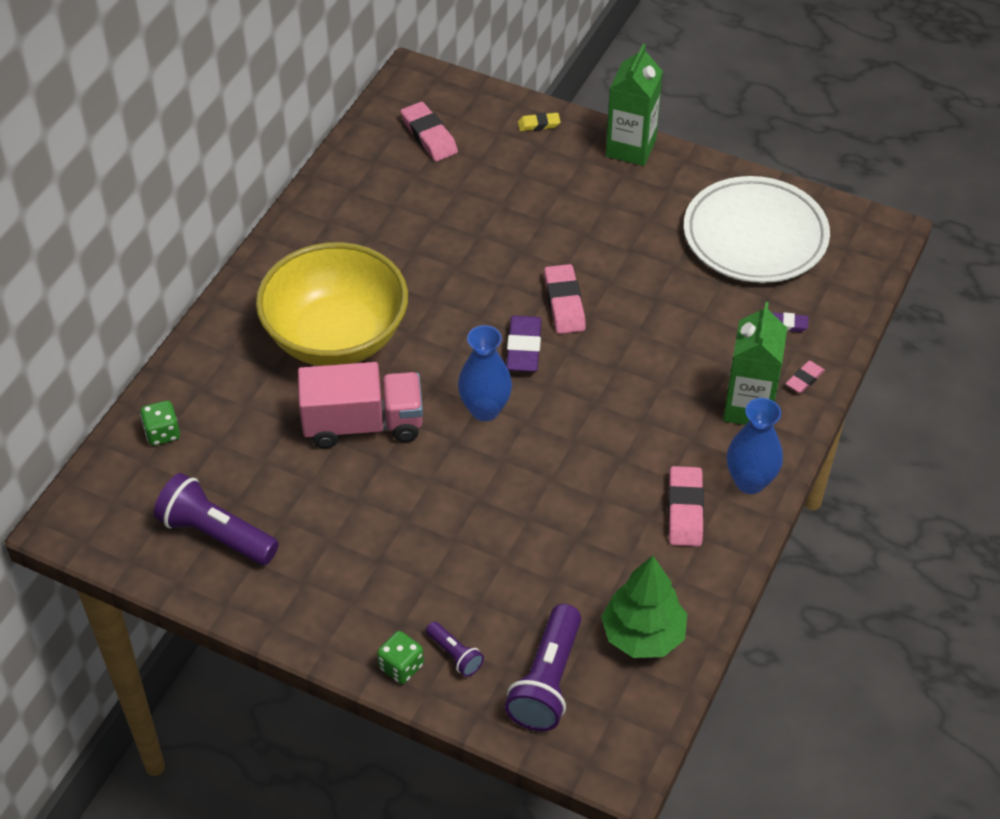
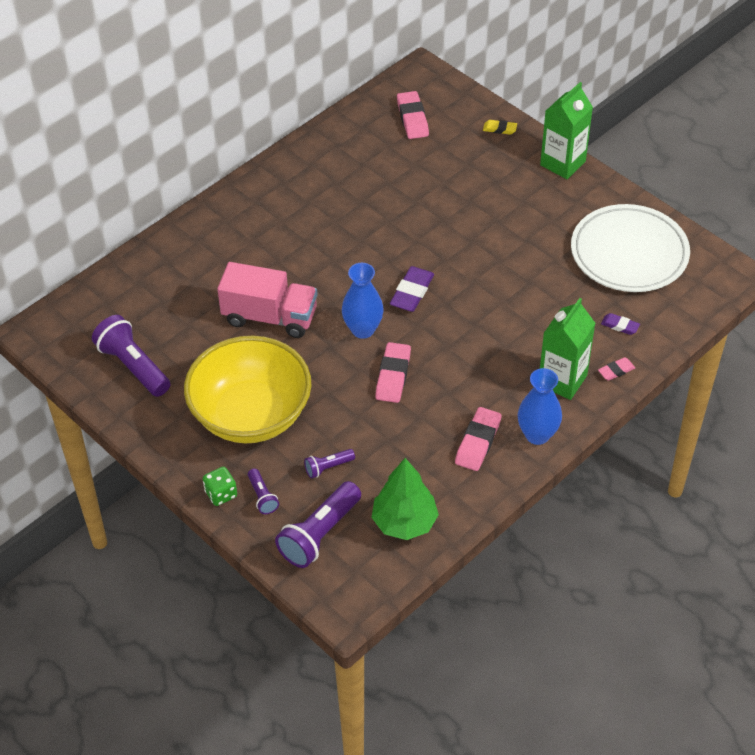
camera: 20 degrees right, 0 degrees up
green dice [140,401,180,446] -> none
yellow bowl [256,242,408,366] -> yellow bowl moved to [184,336,311,443]
pink eraser [544,264,586,334] -> pink eraser moved to [375,342,411,403]
none -> purple flashlight [304,449,355,479]

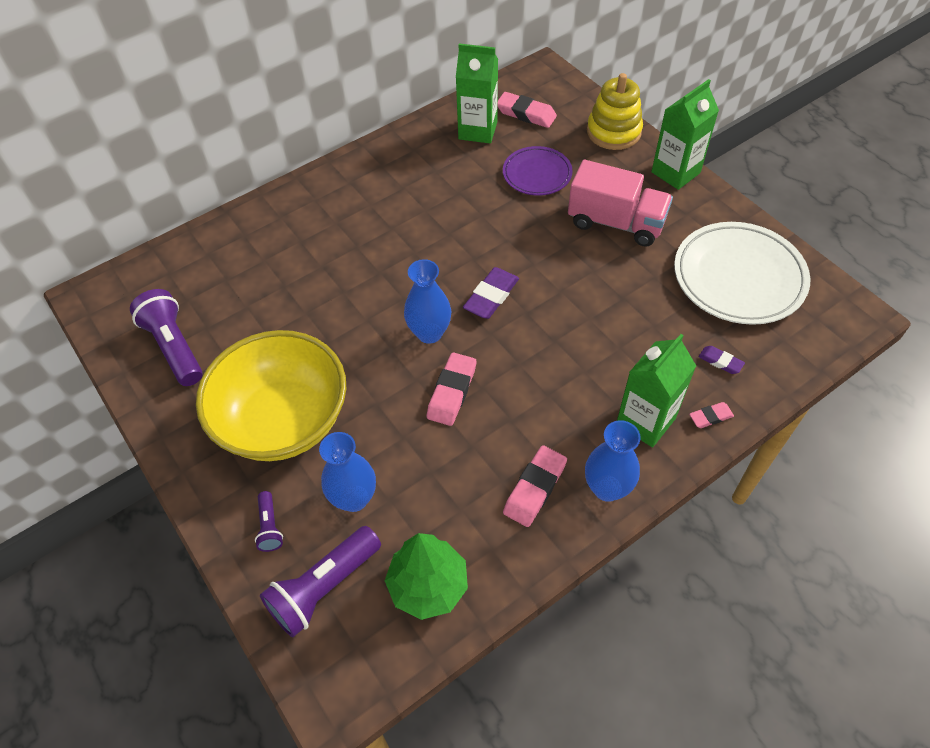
camera: 10 degrees right, 5 degrees up
green dice [203,467,237,506] -> none
pink truck [217,262,318,338] -> pink truck moved to [568,160,673,247]
purple flashlight [304,449,355,479] -> blue vase [319,432,376,512]
pink eraser [397,91,429,139] -> pink eraser turned 60 degrees counterclockwise [498,92,557,128]
yellow eraser [483,120,517,135] -> yellow stacking toy [587,73,643,150]
none -> green carton [456,44,498,143]
none -> purple plate [503,146,573,196]

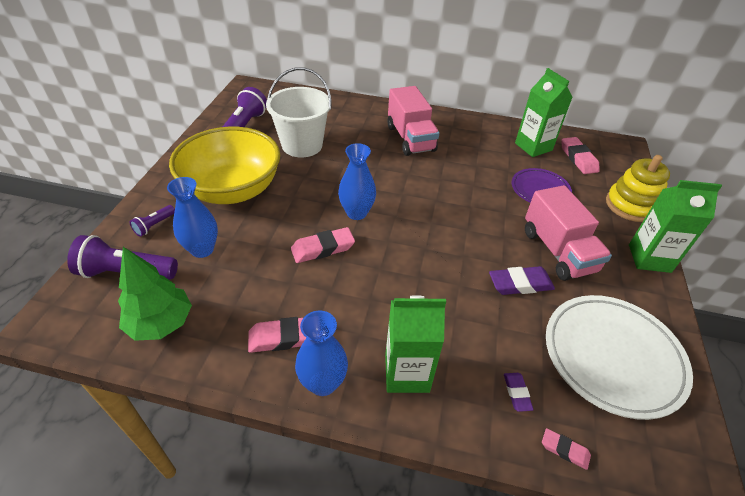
camera: 45 degrees right, 10 degrees down
purple eraser [463,267,519,319] -> purple eraser moved to [489,266,555,295]
pink eraser [689,402,734,428] -> pink eraser moved to [542,428,591,470]
none -> white bucket [266,67,332,157]
none -> pink truck [387,86,439,156]

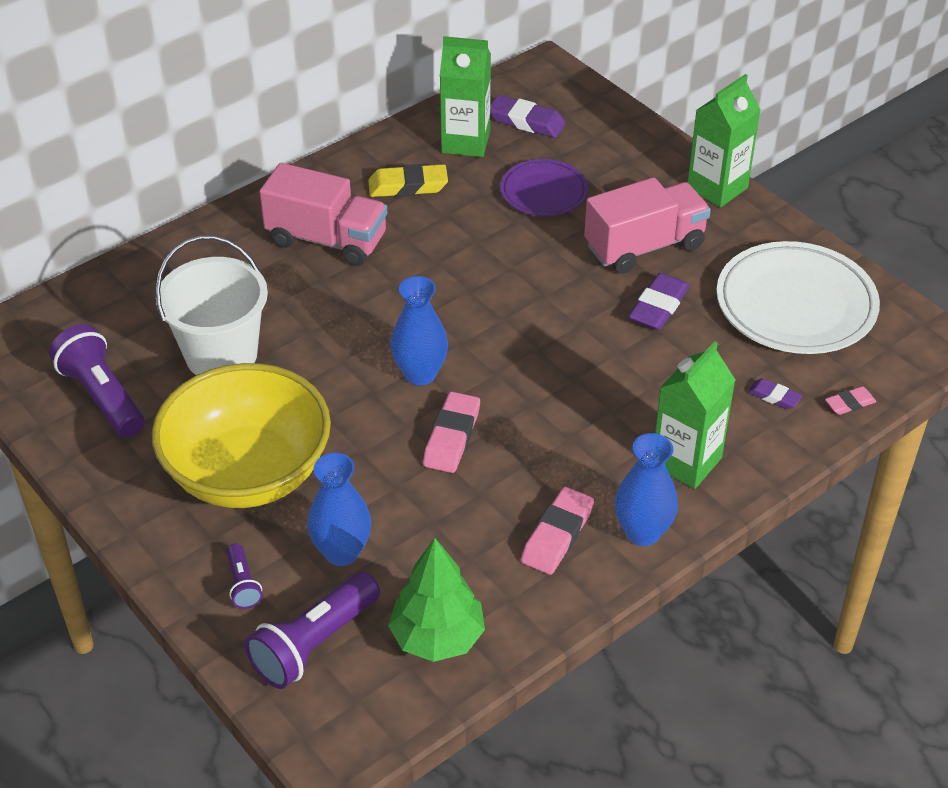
camera: 50 degrees left, 0 degrees up
pink truck [525,185,612,281] -> pink truck turned 45 degrees counterclockwise [584,177,711,274]
pink eraser [561,137,600,174] -> purple eraser [490,95,566,138]
yellow stacking toy [606,155,670,222] -> none
none -> yellow eraser [368,164,448,197]

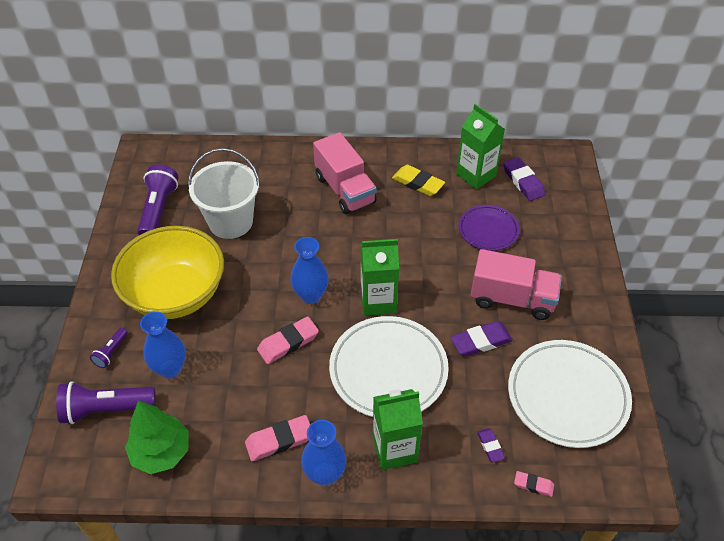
camera: 40 degrees right, 5 degrees up
green carton [687,74,761,207] -> green carton moved to [361,239,399,316]
none -> white plate [329,316,449,417]

